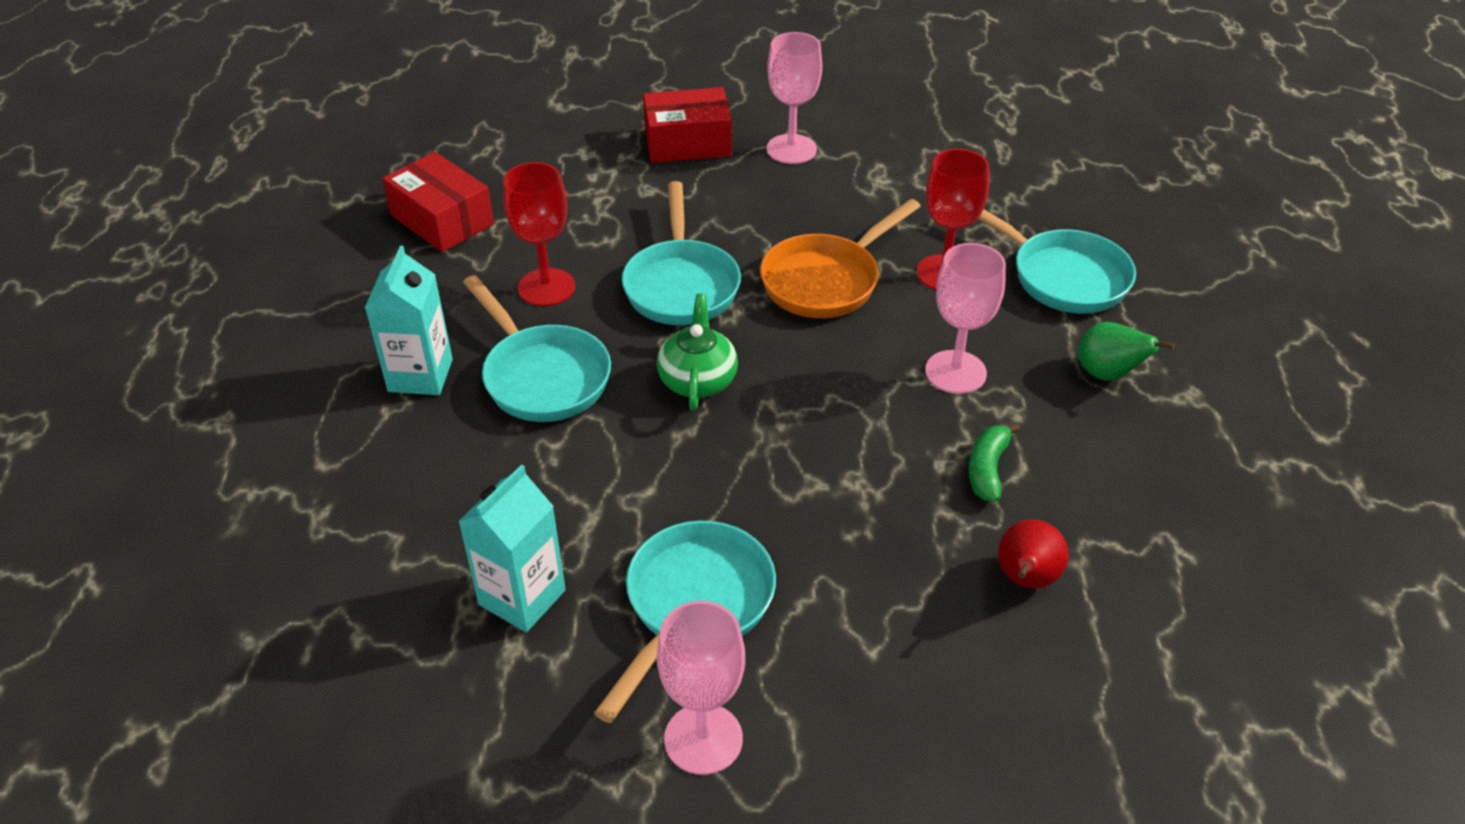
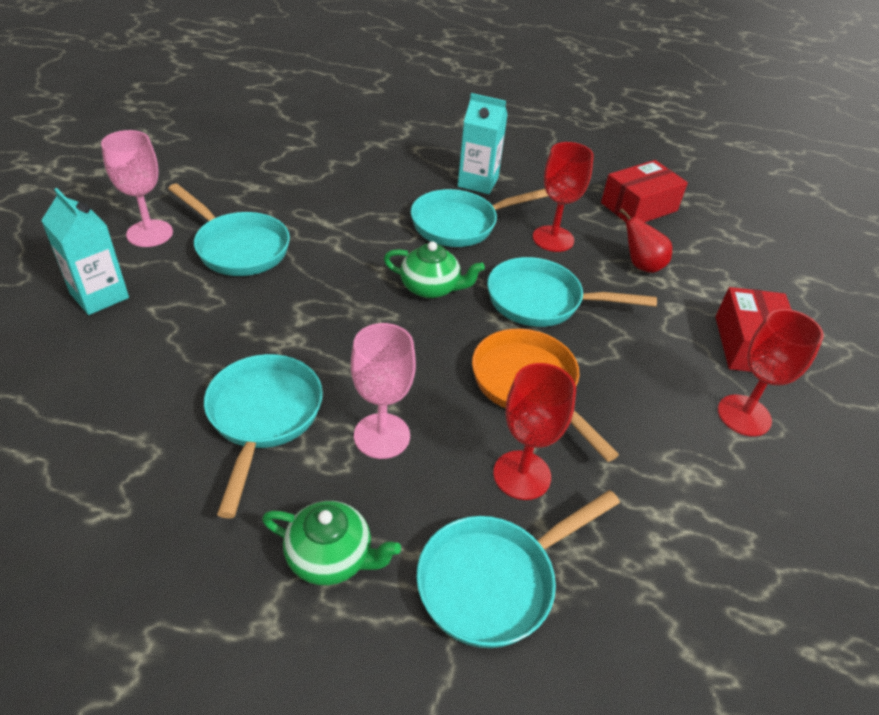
camera: 100 degrees right, 0 degrees up
turquoise carton [458,464,566,632] -> turquoise carton moved to [41,188,129,315]
pink goblet [767,32,822,164] -> red goblet [718,309,824,436]
green banana [969,422,1020,502] -> turquoise pan [204,354,323,518]
red pear [998,519,1069,588] -> red pear moved to [619,208,672,273]
green pear [1078,322,1175,381] -> green teapot [262,501,401,585]

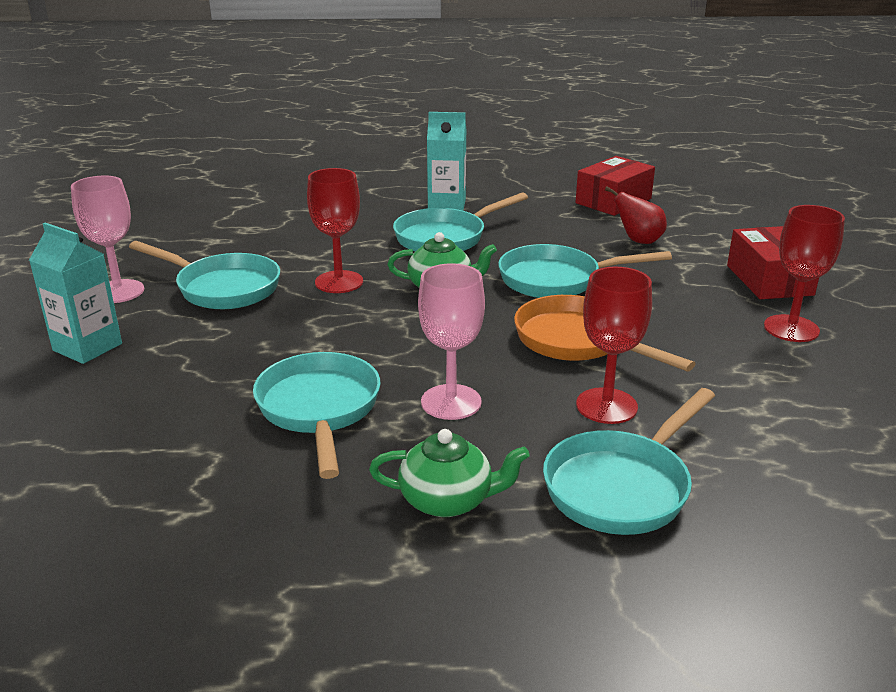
camera: 10 degrees left, 15 degrees down
red goblet [533,142,594,252] -> red goblet moved to [307,168,363,293]

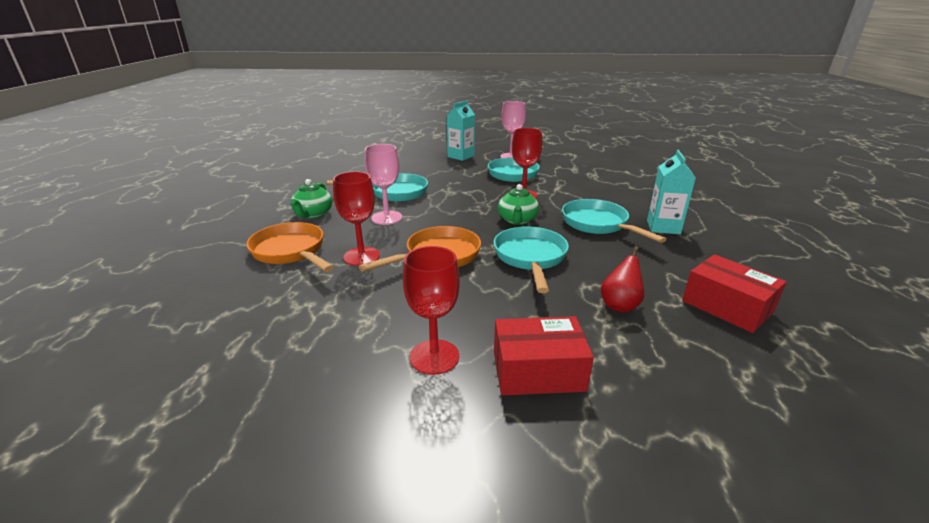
camera: 95 degrees right, 0 degrees up
turquoise pan [543,388,715,535] -> orange pan [246,222,334,272]

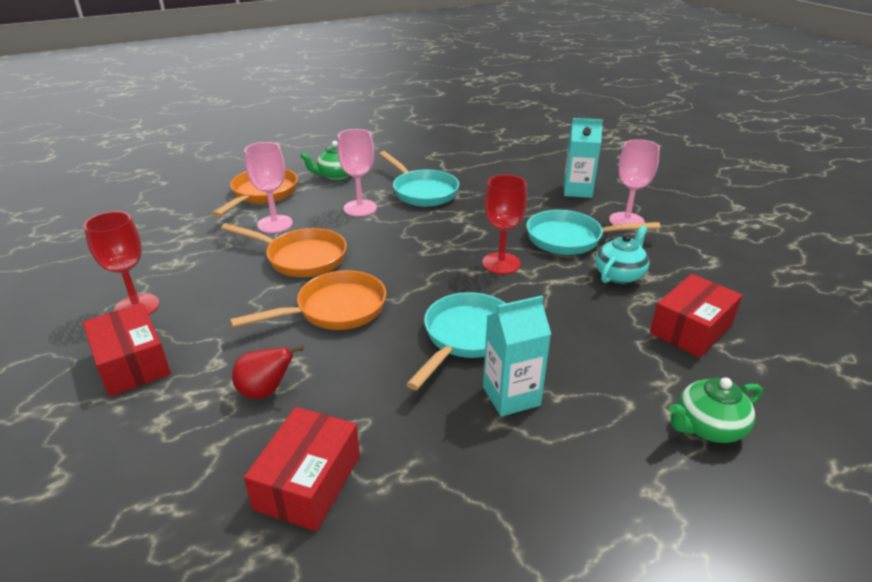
camera: 60 degrees right, 5 degrees up
red goblet [333,171,380,266] -> pink goblet [244,142,293,233]
turquoise pan [494,226,569,293] -> orange pan [230,270,386,330]
green teapot [498,184,539,225] -> green teapot moved to [669,378,763,443]
none -> turquoise teapot [595,226,649,284]
none -> red box [650,274,742,358]

